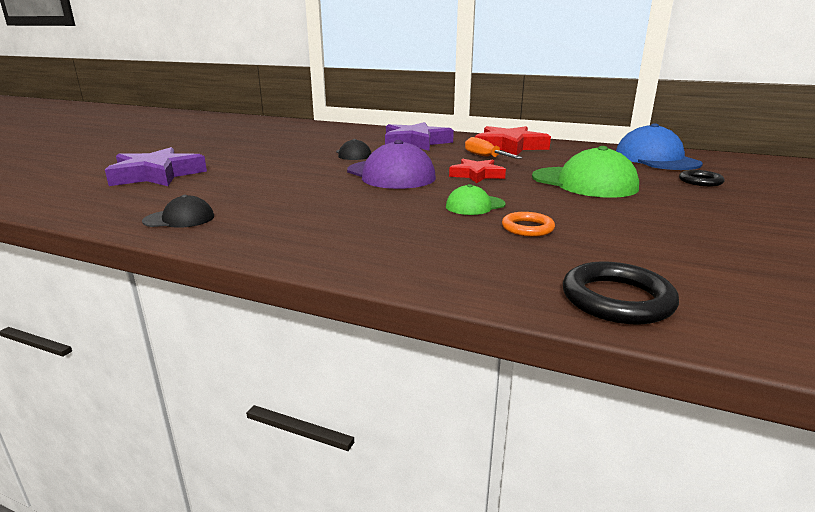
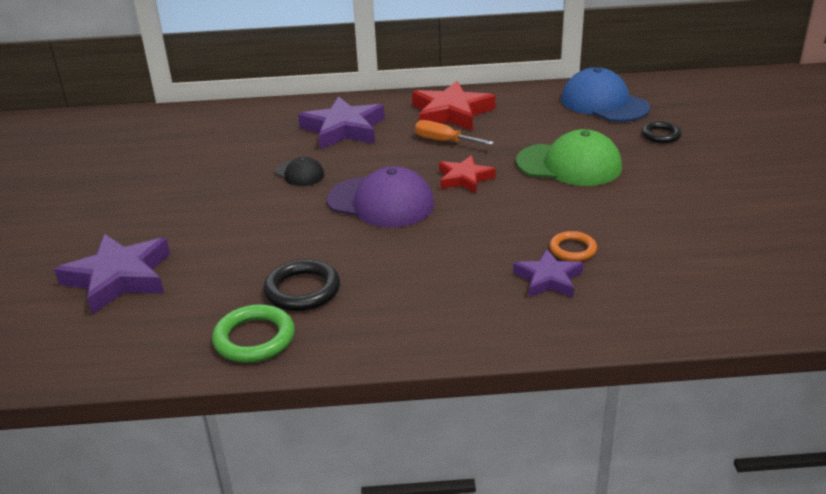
camera: 25 degrees left, 10 degrees up
black cap [142,195,214,228] -> green ring [212,304,295,363]
green cap [446,184,505,215] -> none
black ring [563,262,679,324] -> black ring moved to [264,259,340,311]
none -> purple star [513,249,583,297]

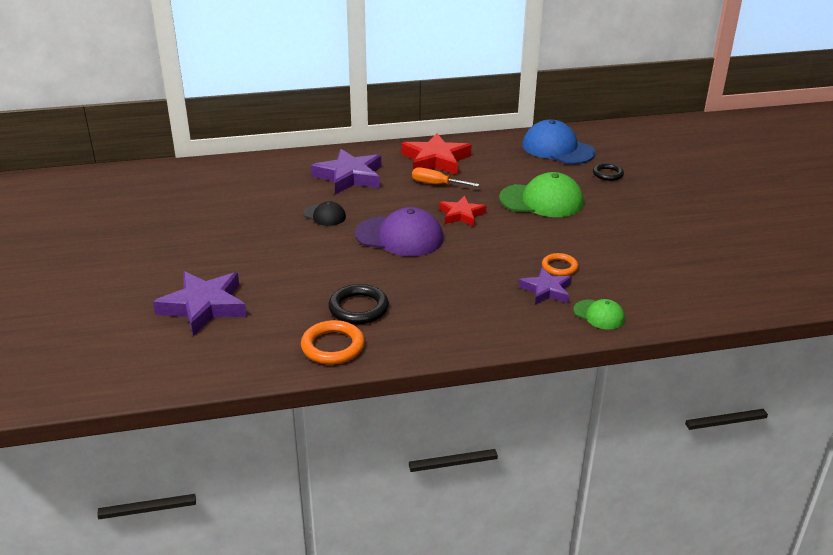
camera: 10 degrees left, 0 degrees up
green ring [212,304,295,363] -> orange ring [301,320,365,365]
none -> green cap [573,299,625,329]

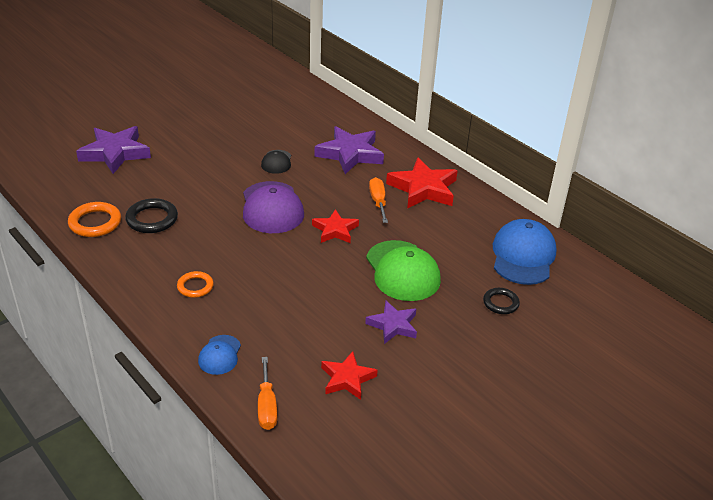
camera: 60 degrees right, 5 degrees up
purple star [519,267,572,305] -> purple star moved to [365,301,417,344]
orange ring [542,253,578,276] -> orange ring moved to [177,271,214,298]
green cap [573,299,625,329] -> blue cap [198,335,241,375]
none -> orange screwdriver [258,357,277,430]
none -> red star [321,351,378,400]

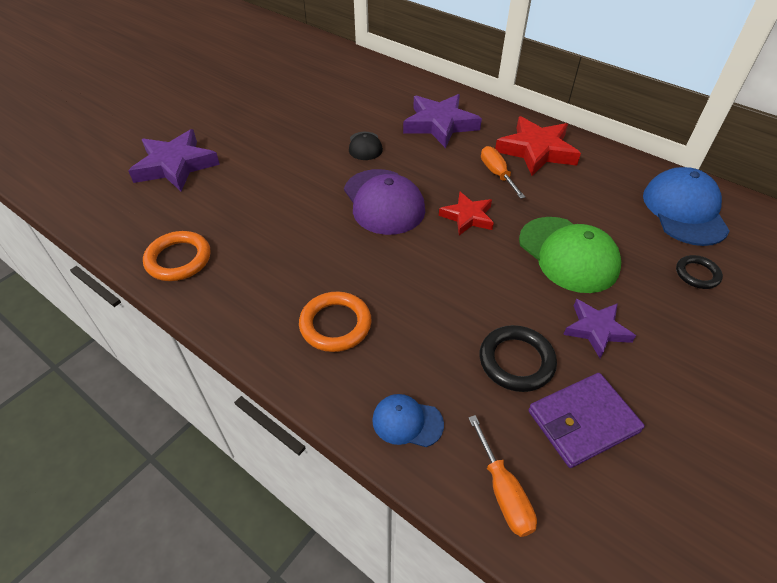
camera: 10 degrees left, 10 degrees up
black ring [125,198,178,233] -> black ring moved to [480,325,557,392]
orange ring [177,271,214,298] -> orange ring [299,292,372,352], size x1.55
blue cap [198,335,241,375] -> blue cap turned 105 degrees clockwise [372,394,444,447]
red star [321,351,378,400] -> purple wallet [528,373,645,468]

